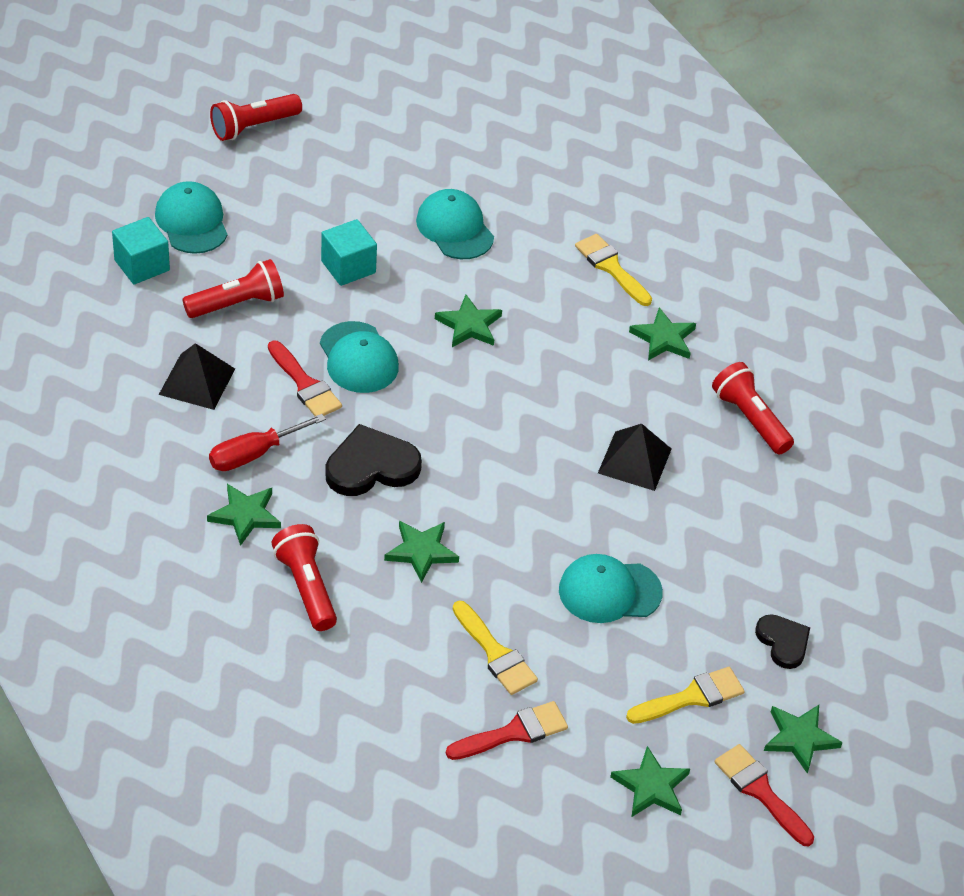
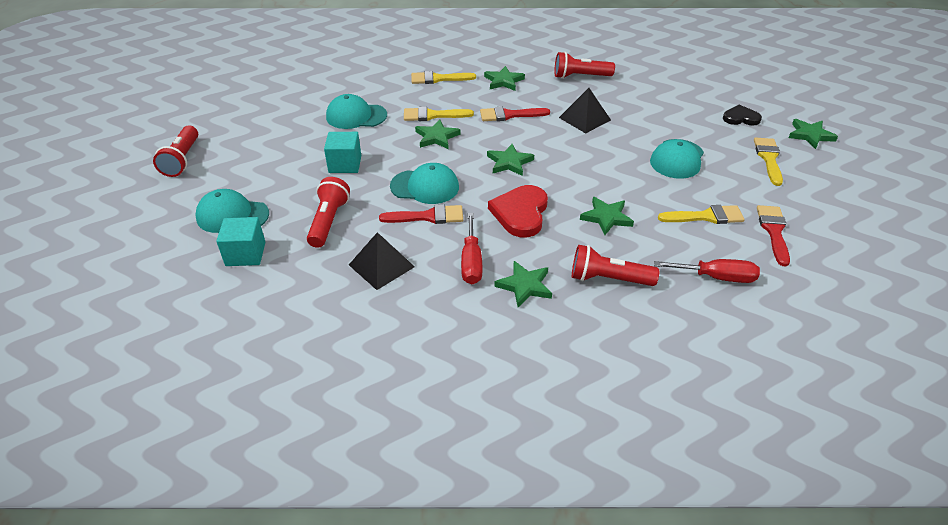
camera: 55 degrees left, 5 degrees down
black heart [325,424,422,496] -> red heart [488,185,548,238]
green star [610,746,690,817] -> green star moved to [487,144,534,176]
red brush [715,744,814,846] -> red brush moved to [480,107,550,121]
none -> yellow brush [404,107,474,121]
none -> red screwdriver [654,259,760,283]

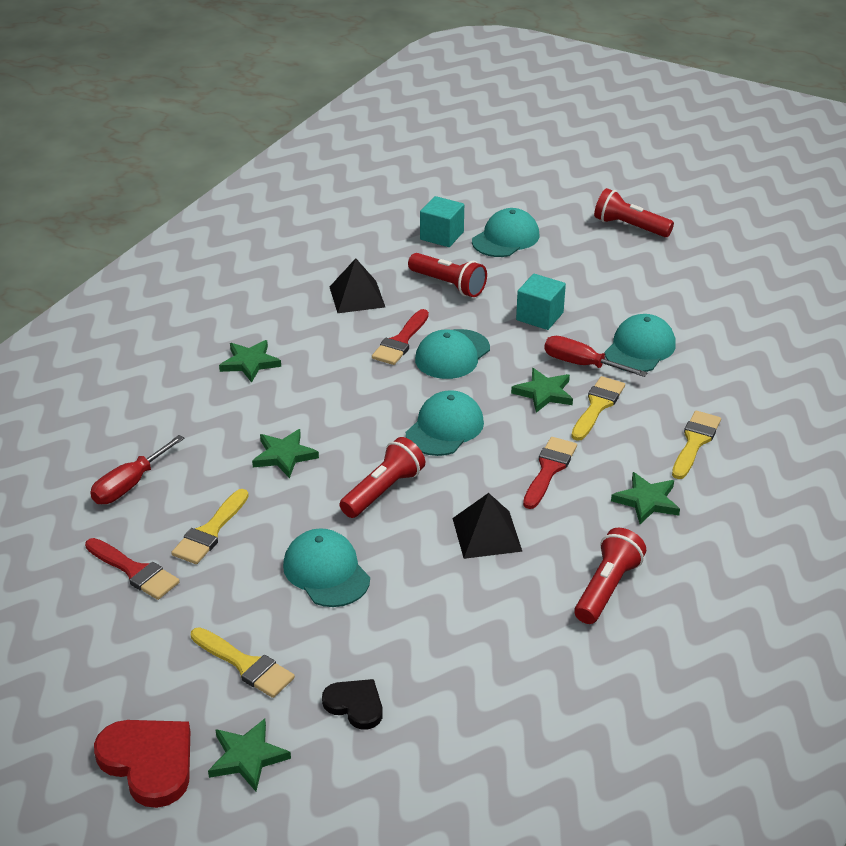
camera: 120 degrees right, 5 degrees down
red screwdriver [461,213,482,284] -> red screwdriver moved to [544,336,648,377]
green star [487,144,534,176] -> turquoise cap [406,390,484,456]
red heart [488,185,548,238] -> red heart moved to [94,720,190,808]
red flashlight [572,245,659,286] -> red flashlight moved to [339,437,425,518]
black heart [723,105,762,126] -> black heart turned 90 degrees counterclockwise [322,679,383,729]

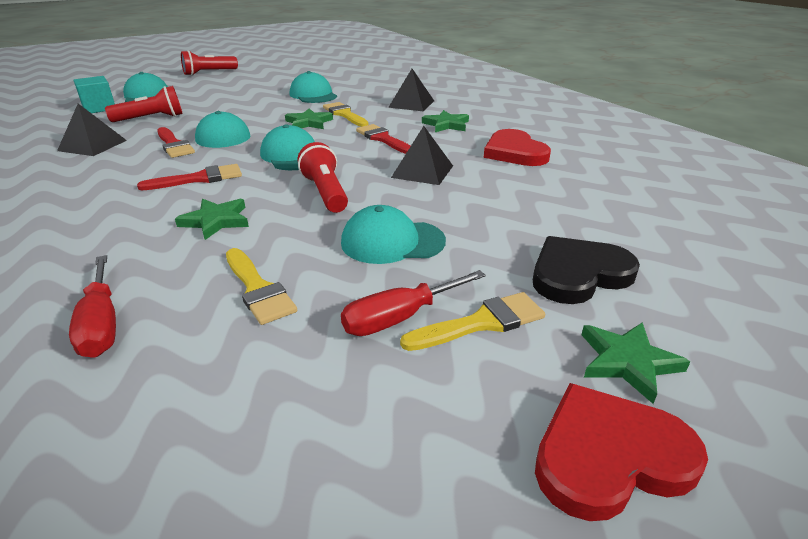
camera: 60 degrees left, 5 degrees down
red brush [85,538,180,600] -> red brush moved to [137,164,242,190]
green star [219,340,281,383] -> none
black heart [322,679,383,729] -> black heart [533,236,640,304], size x1.62
turquoise cube [516,274,566,330] -> none
red screwdriver [544,336,648,377] -> red screwdriver moved to [341,270,486,336]
red flashlight [574,528,646,624] -> red heart [484,129,551,166]
yellow brush [672,411,721,479] -> black pyramid [388,69,434,111]

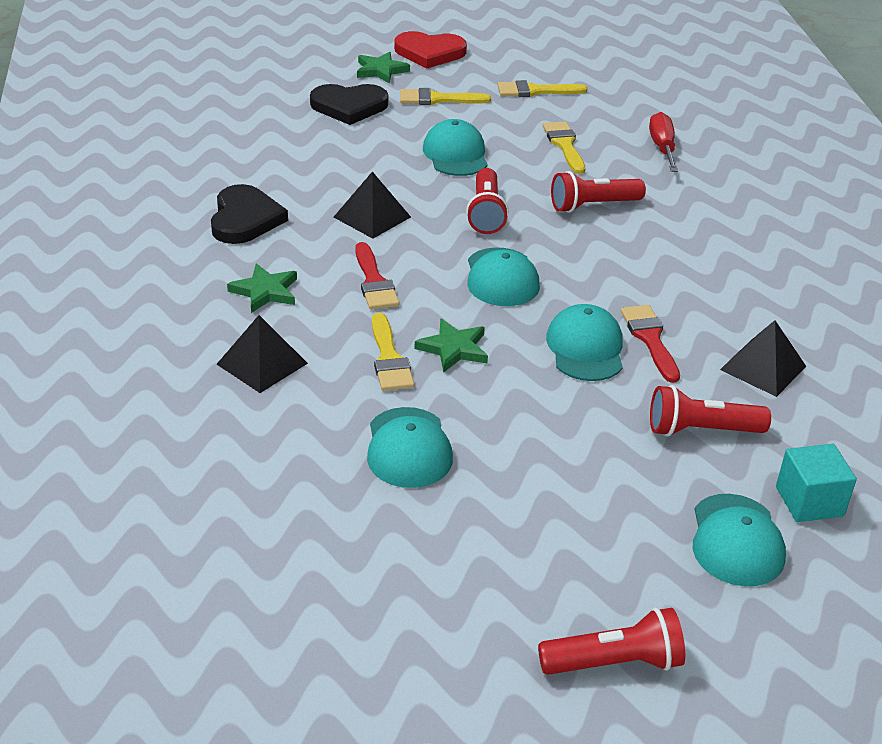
camera: 160 degrees left, 5 degrees up
red brush [137,164,242,190] -> none
green star [175,199,249,240] -> red flashlight [551,171,646,213]
turquoise cap [341,205,446,264] -> turquoise cap turned 120 degrees counterclockwise [423,119,488,176]
red screwdriver [341,270,486,336] -> none
red heart [484,129,551,166] -> black heart [211,184,288,244]
none -> yellow brush [498,80,587,97]

